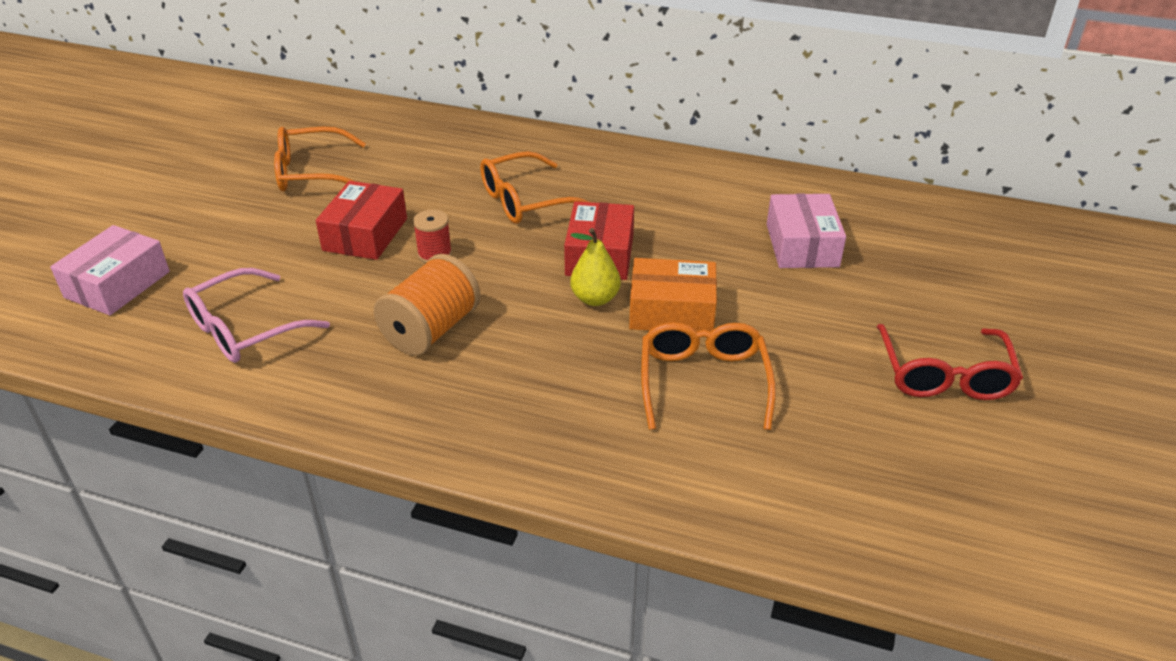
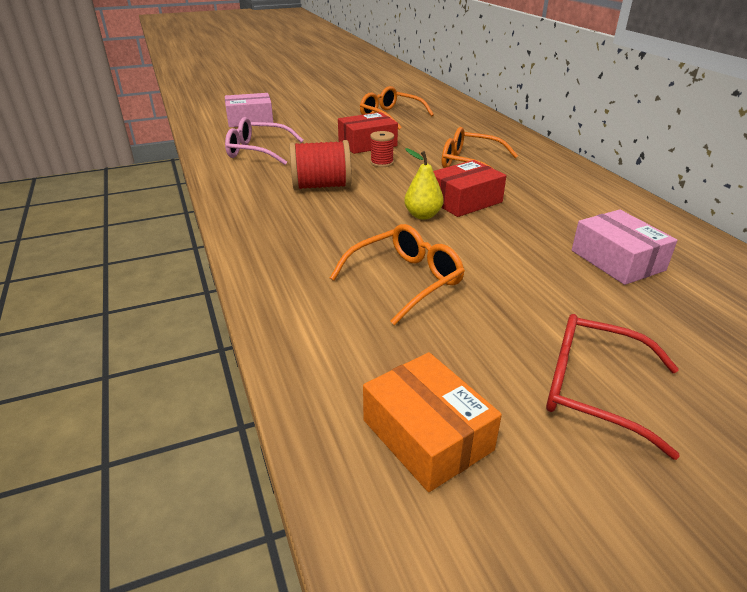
camera: 50 degrees right, 5 degrees down
orange spool [374,254,481,356] -> red spool [289,140,352,190]
orange box [629,258,717,332] -> orange box moved to [363,352,502,492]
pink box [767,193,846,268] -> pink box turned 75 degrees counterclockwise [572,209,677,285]
red glasses [877,324,1023,400] -> red glasses turned 60 degrees clockwise [546,314,680,460]

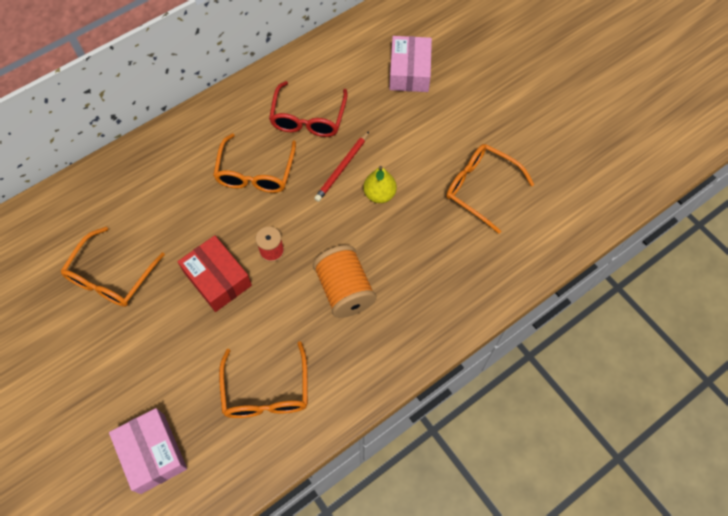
camera: 105 degrees left, 30 degrees up
pink glasses [225,117,304,165] -> orange glasses [219,341,308,418]
red spool [289,140,352,190] -> orange spool [313,245,376,318]
orange box [363,352,502,492] -> none
red box [433,160,506,217] -> red pencil [314,131,369,202]
red glasses [546,314,680,460] -> red glasses moved to [269,81,348,137]
pink box [572,209,677,285] -> pink box turned 45 degrees counterclockwise [389,36,432,92]

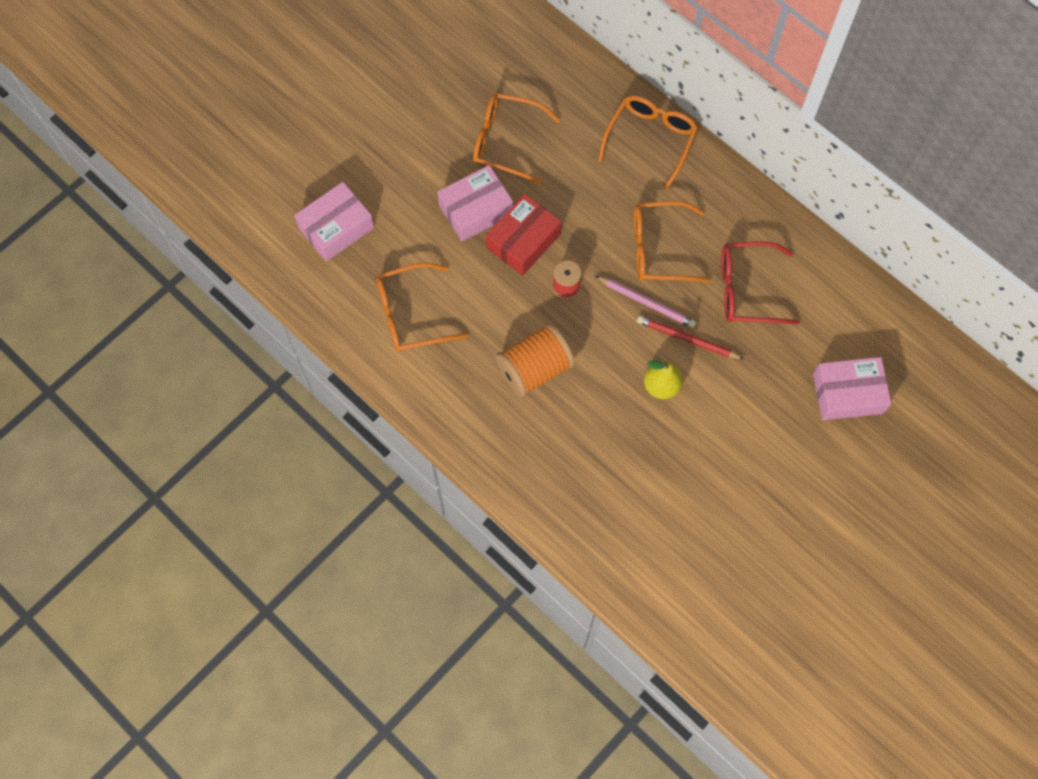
camera: 80 degrees right, 5 degrees up
orange glasses [446,144,534,234] -> orange glasses moved to [598,95,698,190]
none -> pink box [437,165,513,241]
none -> pink pencil [595,276,696,328]

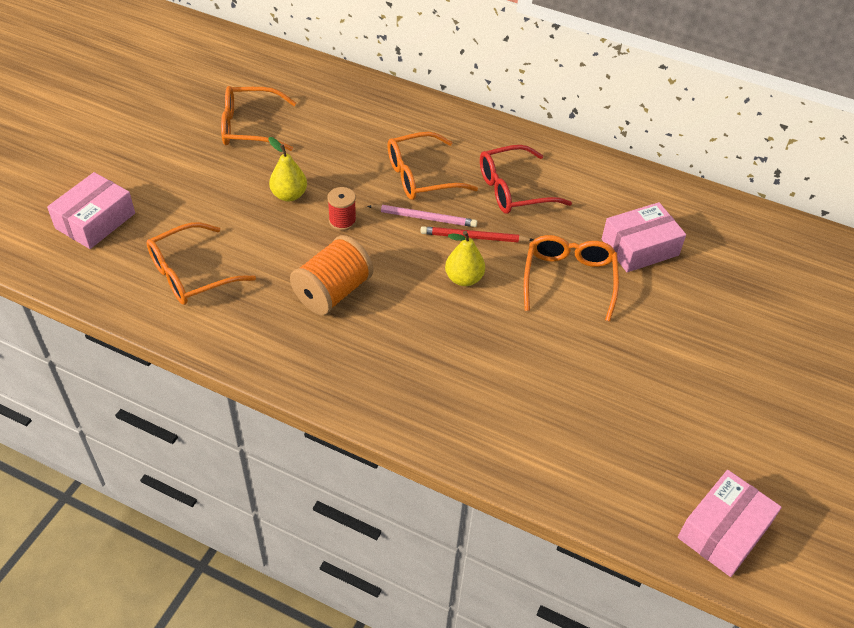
camera: 20 degrees left, 20 degrees down
pink box [437,165,513,241] -> pink box moved to [678,470,782,577]
red box [486,194,562,276] -> yellow pear [268,137,307,202]
orange glasses [598,95,698,190] -> orange glasses moved to [524,235,619,322]

